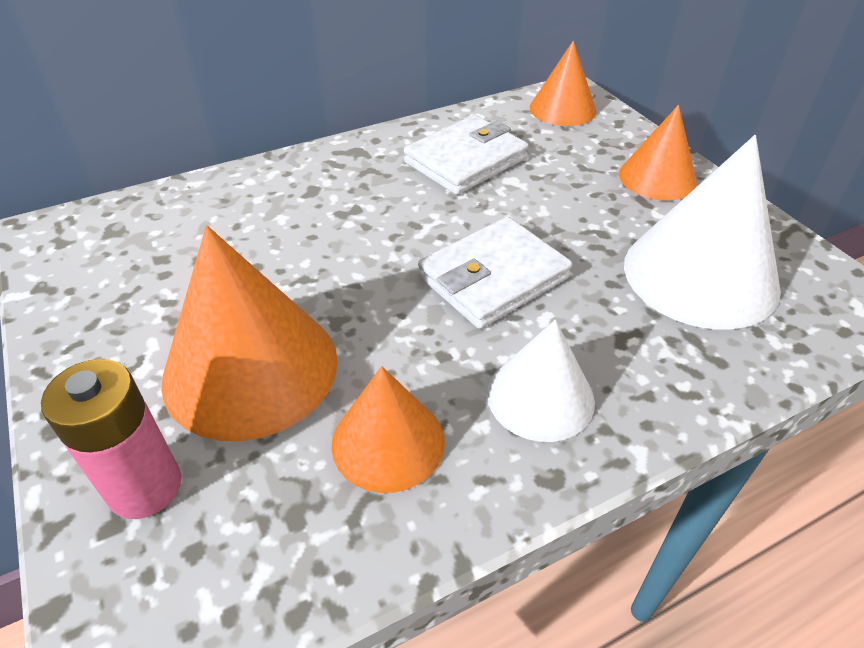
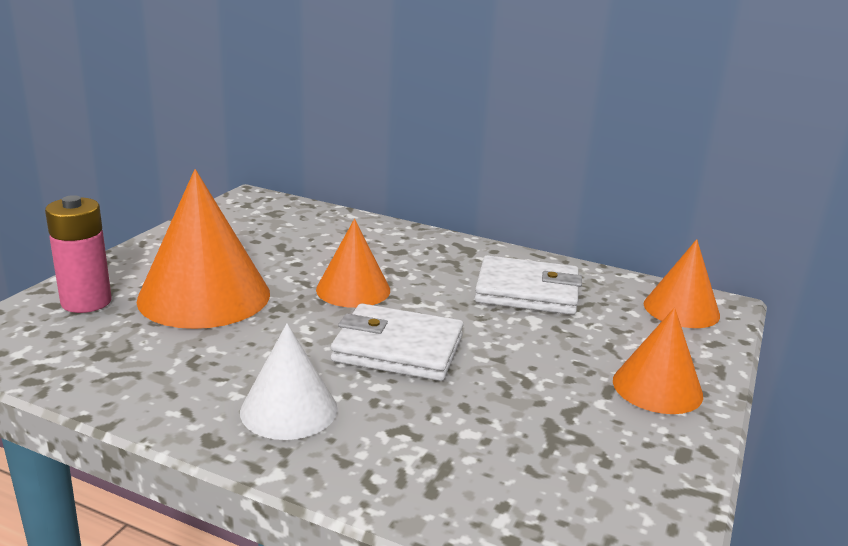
camera: 50 degrees right, 20 degrees down
orange cone [331,366,445,493] -> orange cone moved to [316,219,390,308]
white cone [624,135,781,330] -> none

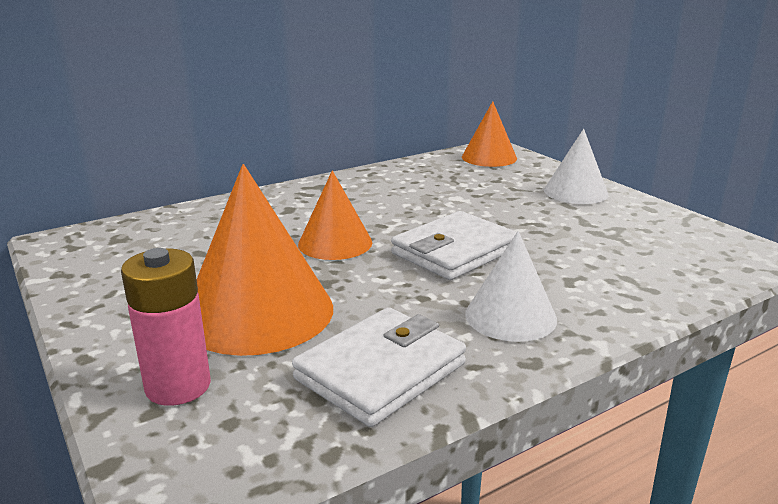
camera: 55 degrees left, 0 degrees up
white wallet [474,255,582,315] -> white wallet moved to [292,307,466,427]
orange cone [613,307,703,414] -> white cone [544,129,609,204]

